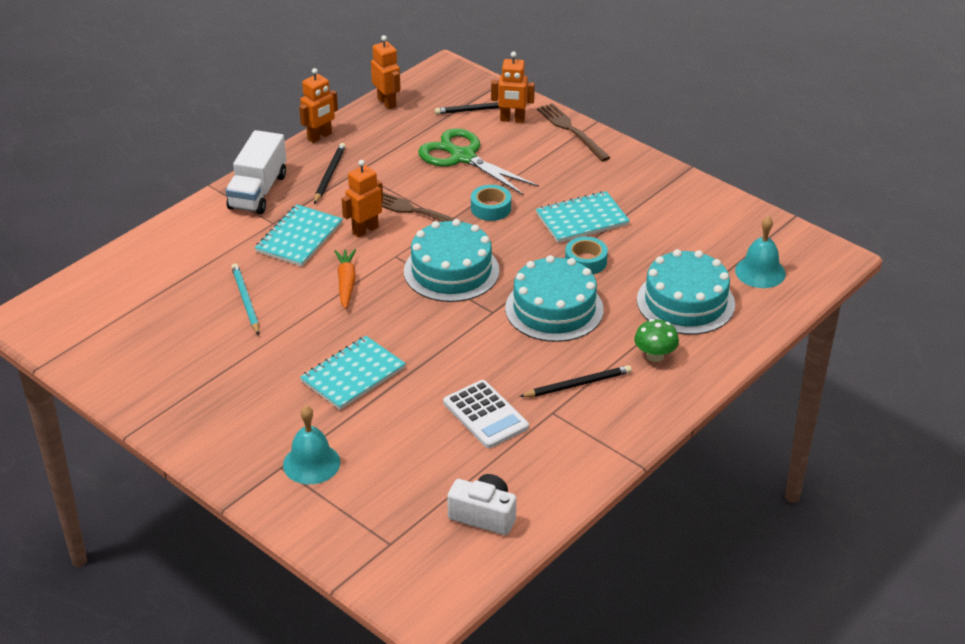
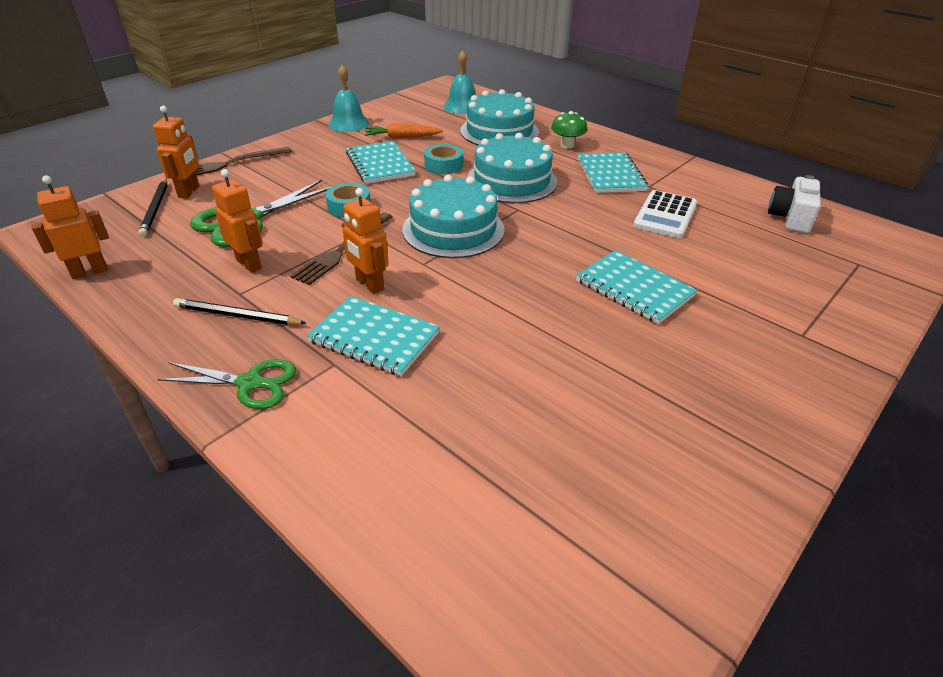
camera: 90 degrees left, 0 degrees up
white truck [226,130,286,214] -> green scissors [157,359,296,409]
turquoise pencil [231,263,259,335] -> none
turquoise bell [283,406,340,484] -> turquoise bell moved to [328,65,369,132]
orange robot [299,68,338,143] -> orange robot moved to [212,169,263,273]
orange carrot [334,249,356,309] -> orange carrot moved to [365,123,443,139]
white calculator [443,380,529,448] -> white calculator turned 150 degrees clockwise [633,190,697,238]
black pencil [519,365,632,397] -> turquoise notebook [577,152,648,193]

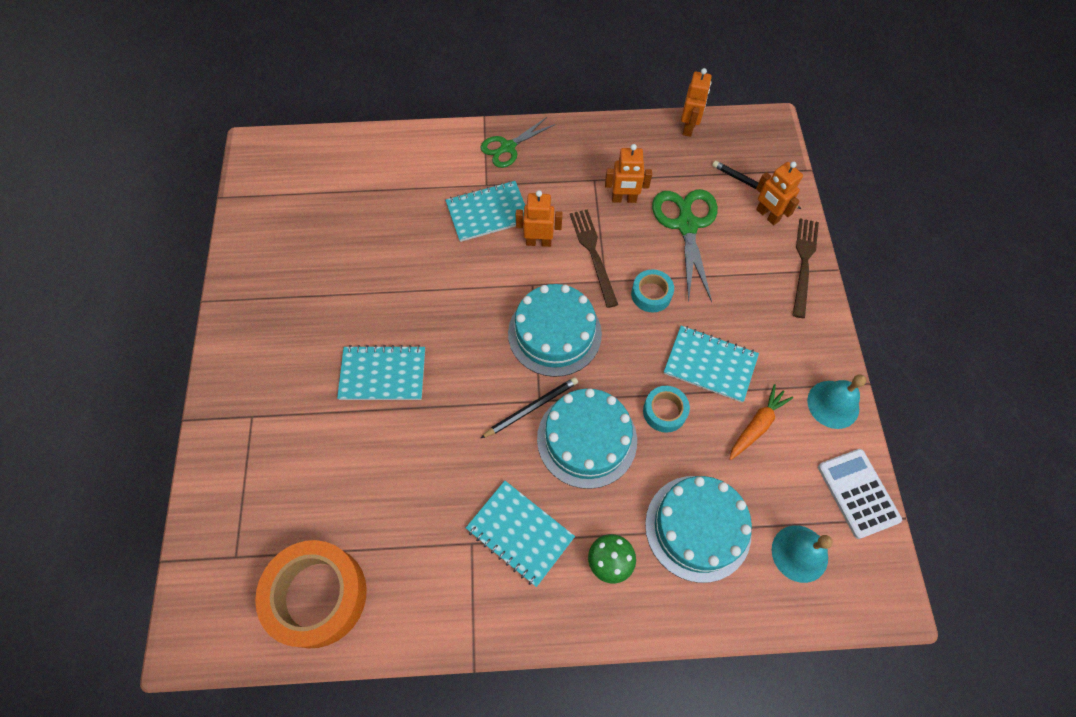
camera: 135 degrees right, 25 degrees up
black pencil [173,298,306,325] -> black pencil moved to [480,377,578,439]
white calculator [633,190,697,238] -> white calculator moved to [818,449,902,539]
white camera [768,175,821,233] -> orange tape [255,540,367,648]

